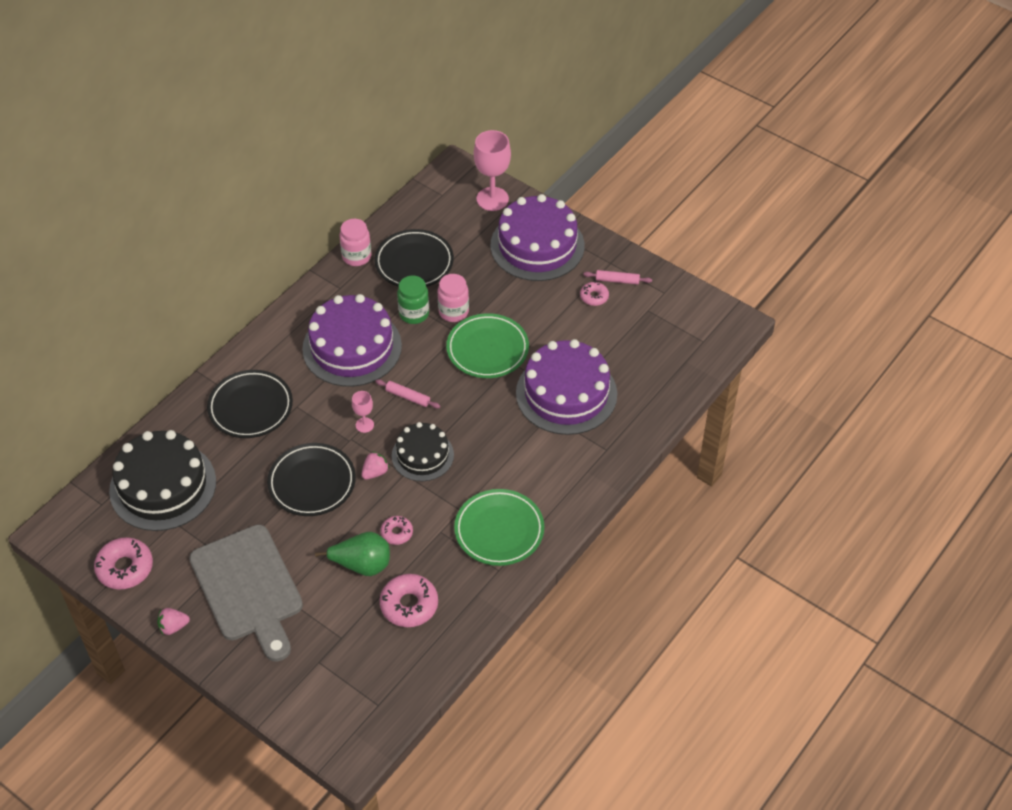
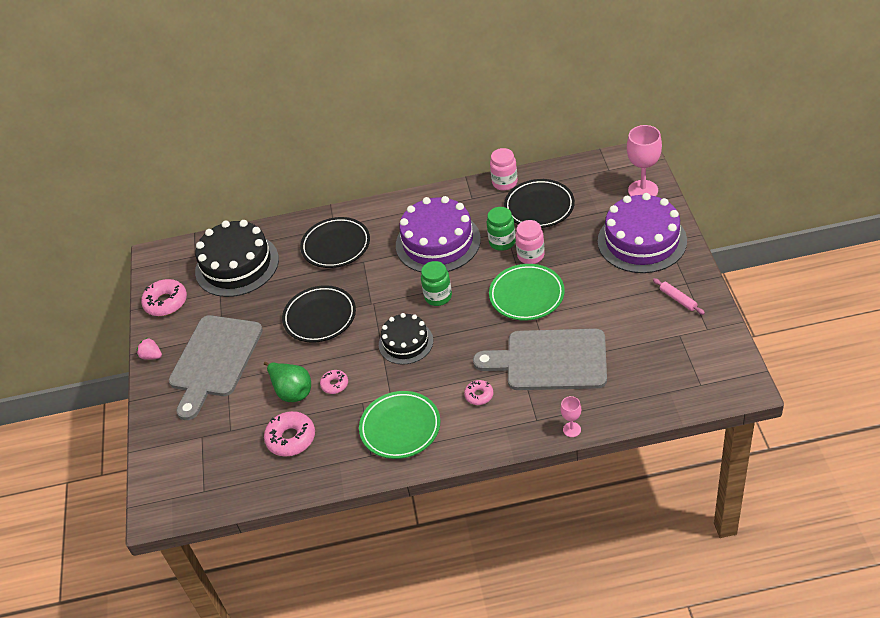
camera: 50 degrees right, 5 degrees down
pink goblet [352,391,374,433] -> pink goblet moved to [561,396,581,437]
pink strawberry [361,451,389,480] -> none
pink rolling pin [375,379,440,409] -> green jar [421,261,452,306]
purple cake [516,339,617,435] -> grey cutting board [473,329,607,390]
pink donut [580,281,609,306] -> pink donut moved to [464,380,493,405]

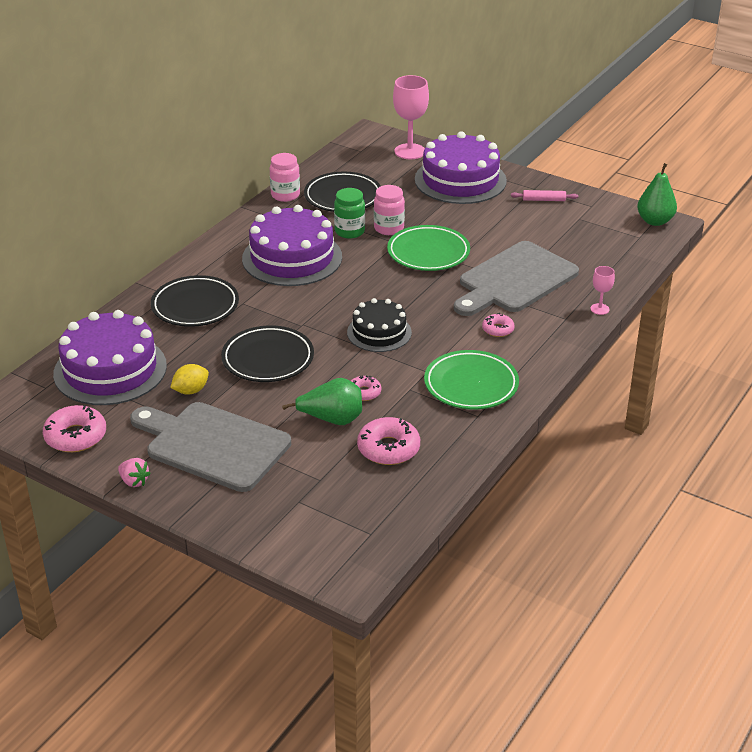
camera: 55 degrees left, 10 degrees down
pink strawberry [137,338,162,360] -> pink strawberry turned 120 degrees counterclockwise [118,458,151,487]
grey cutting board [169,315,263,420] -> grey cutting board turned 150 degrees clockwise [130,402,291,492]
black cake [195,220,279,297] -> purple cake [53,310,167,405]
green jar [421,261,452,306] -> none
none -> yellow lemon [170,364,209,395]
none -> green pear [637,163,677,226]

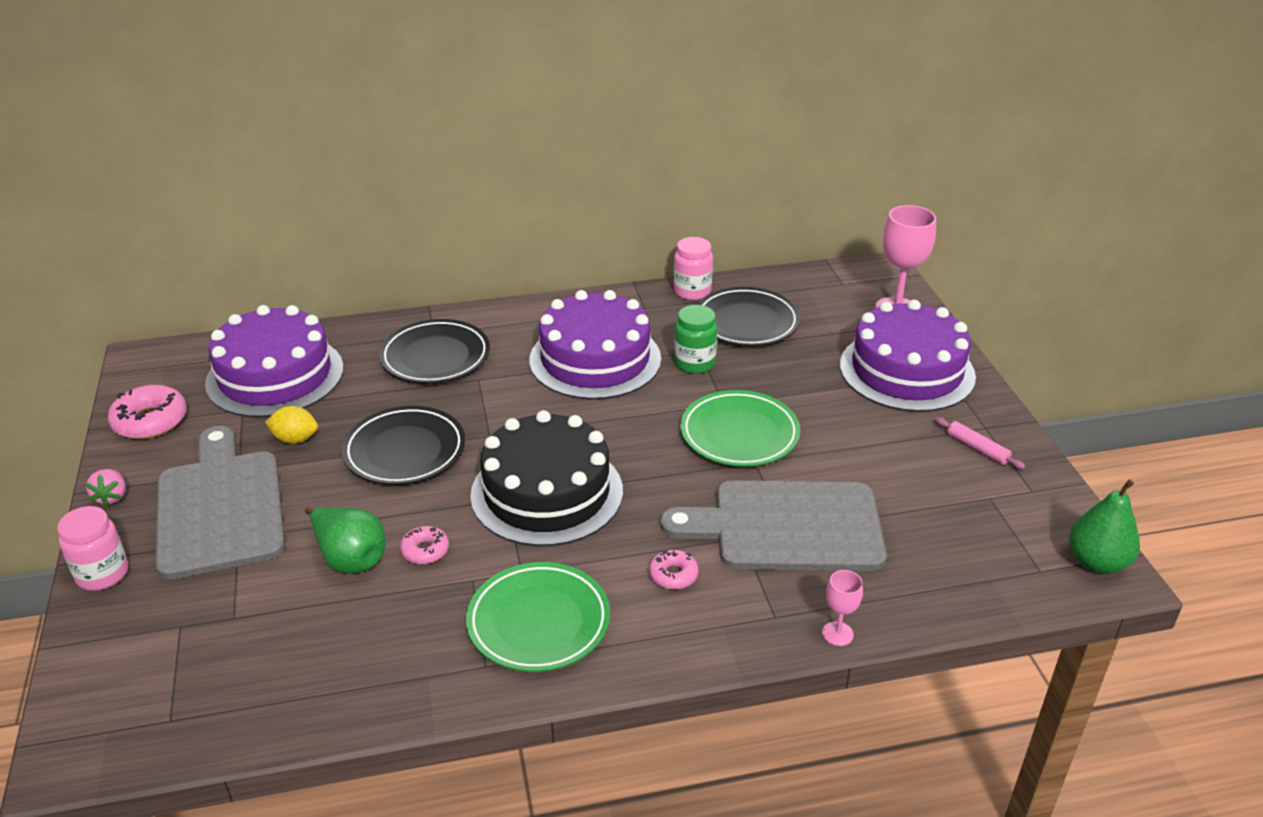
camera: 45 degrees right, 0 degrees up
black cake [347,298,412,352] -> black cake [470,410,623,546], size x1.67
pink donut [357,417,420,465] -> none
pink jar [374,185,405,235] -> pink jar moved to [57,506,128,591]

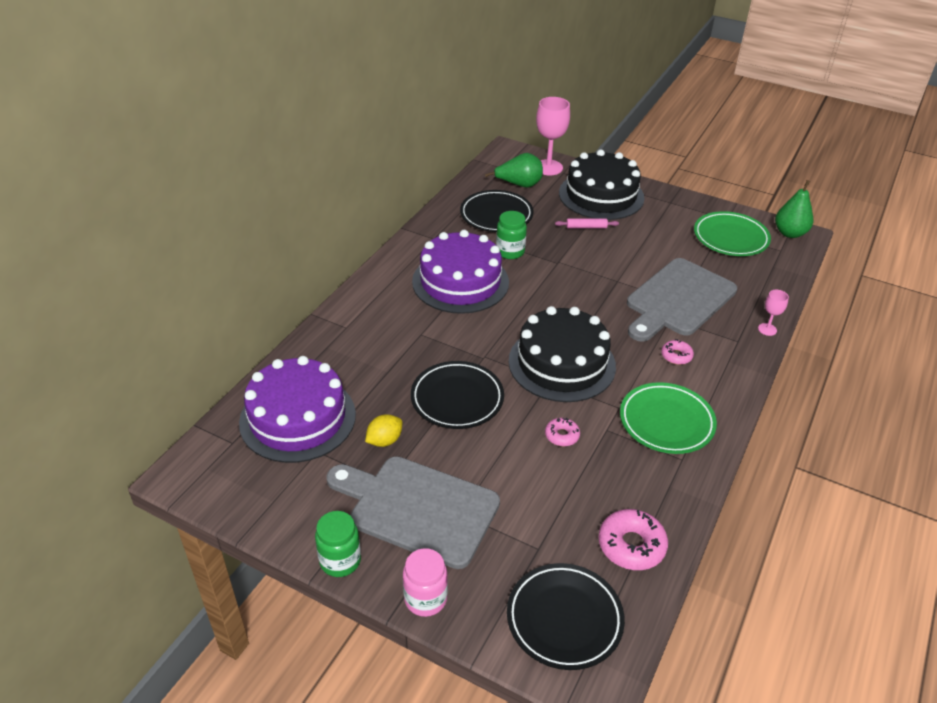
camera: 50 degrees left, 5 degrees up
pink strawberry [86,469,126,507] -> green jar [315,511,361,577]
pink donut [108,385,187,439] -> pink donut moved to [598,509,668,570]
green pear [305,507,386,574] -> green pear moved to [485,153,543,188]
black plate [379,319,490,384] -> black plate moved to [507,563,625,670]
pink jar [673,237,713,300] -> none
green plate [680,390,800,467] -> green plate moved to [694,211,771,256]
purple cake [840,300,976,412] -> black cake [559,149,645,220]
pink rolling pin [935,417,1026,470] -> pink rolling pin moved to [555,219,619,228]

